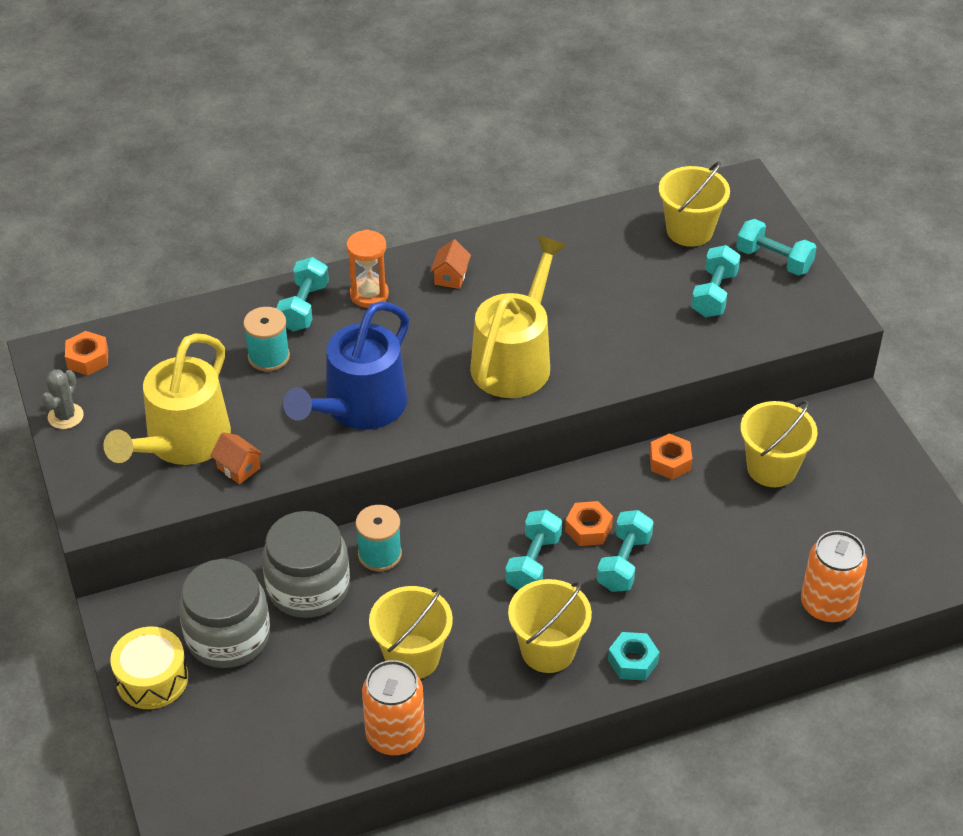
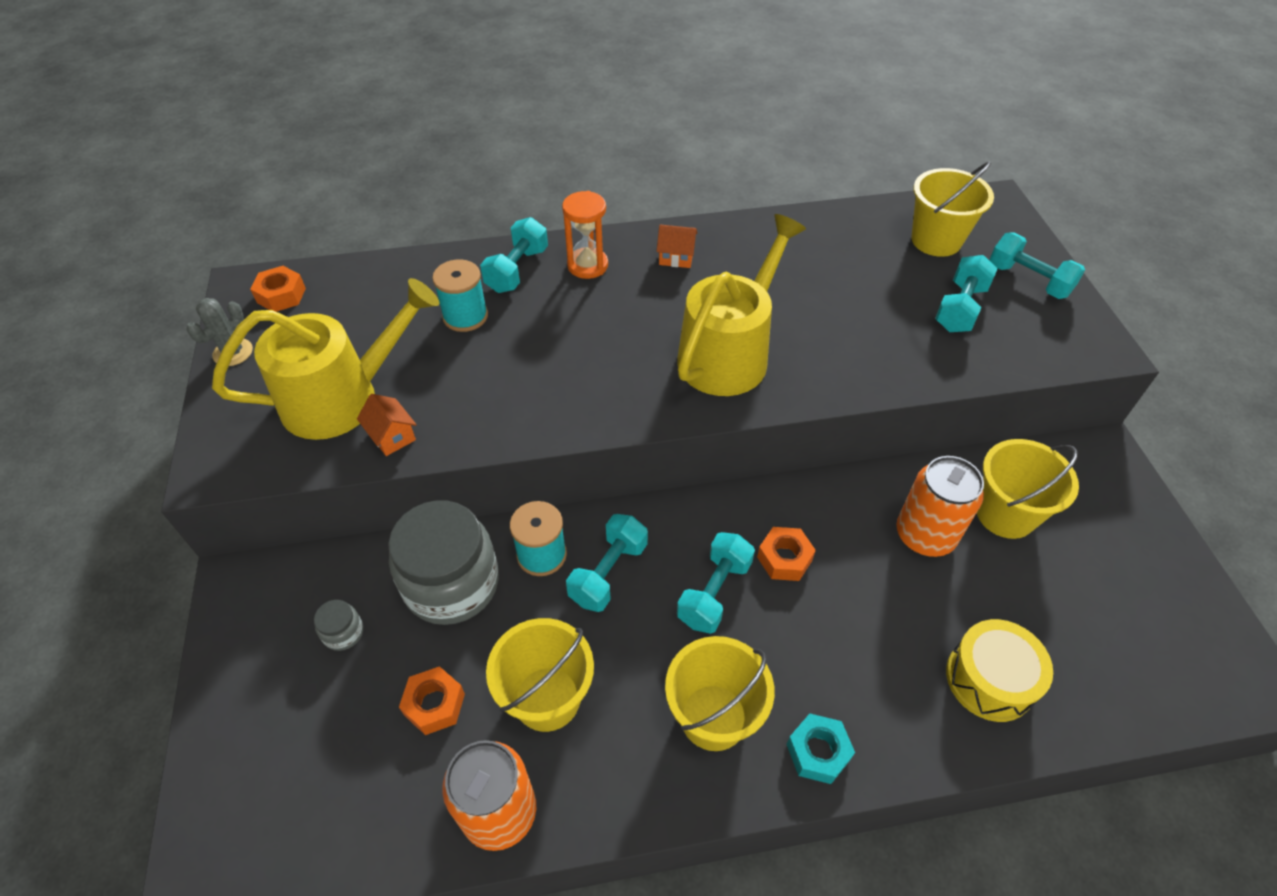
camera: 10 degrees right, 5 degrees up
yellow watering can [103,333,231,465] -> yellow watering can turned 150 degrees counterclockwise [212,278,439,440]
yellow drum [110,627,188,709] -> yellow drum moved to [946,619,1053,722]
grey jar [179,559,270,668] -> grey jar [314,600,363,651], size x0.41
blue watering can [283,301,409,430] -> none
orange house [430,239,471,289] -> orange house turned 75 degrees clockwise [657,225,697,268]
turquoise dumbbell [597,510,654,592] -> turquoise dumbbell moved to [566,514,648,612]
orange nut [649,433,692,479] -> orange nut moved to [399,666,465,735]
orange can [801,531,867,623] -> orange can moved to [897,456,984,557]

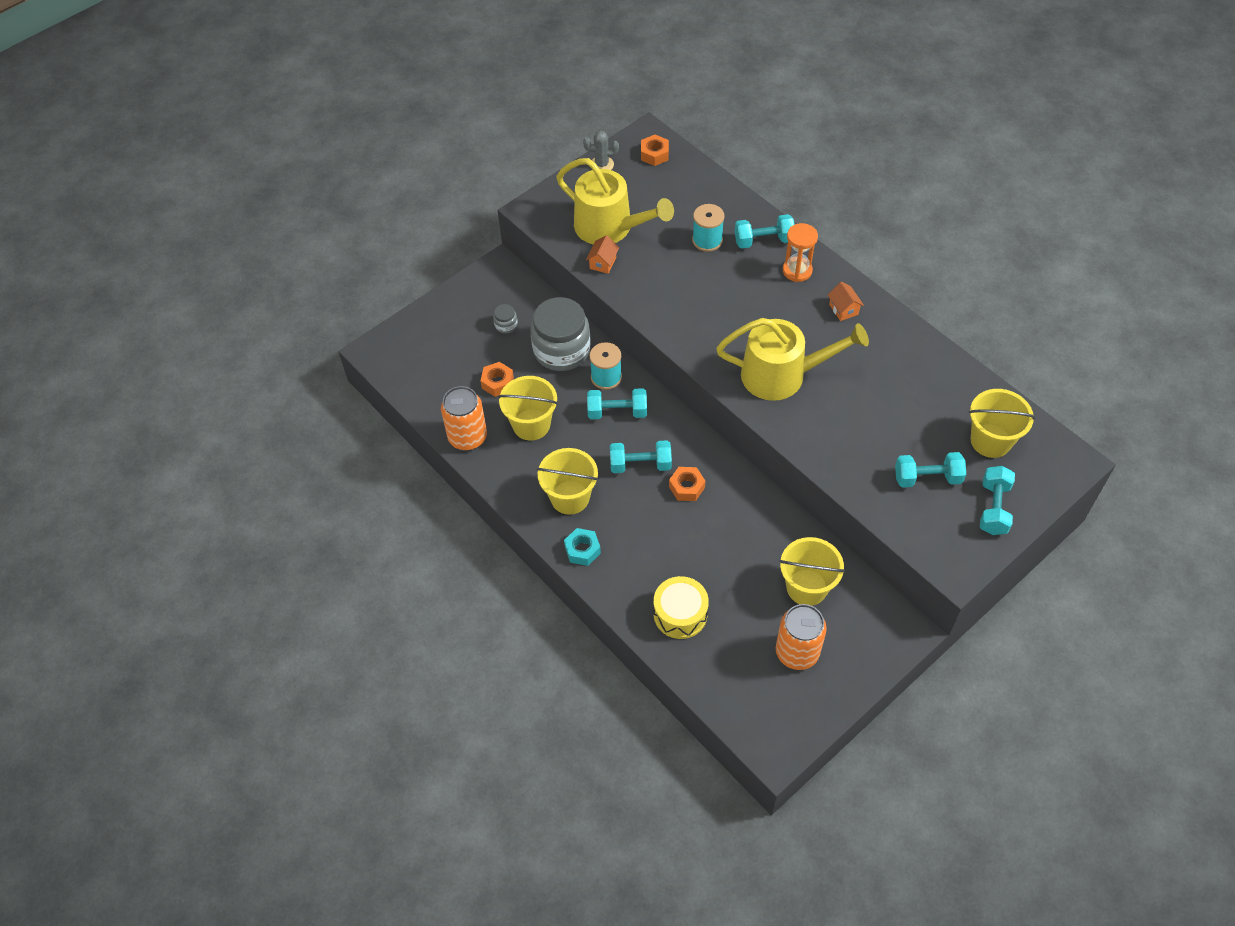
camera: 60 degrees right, 5 degrees up
orange can [897,456,984,557] -> orange can moved to [776,604,827,670]

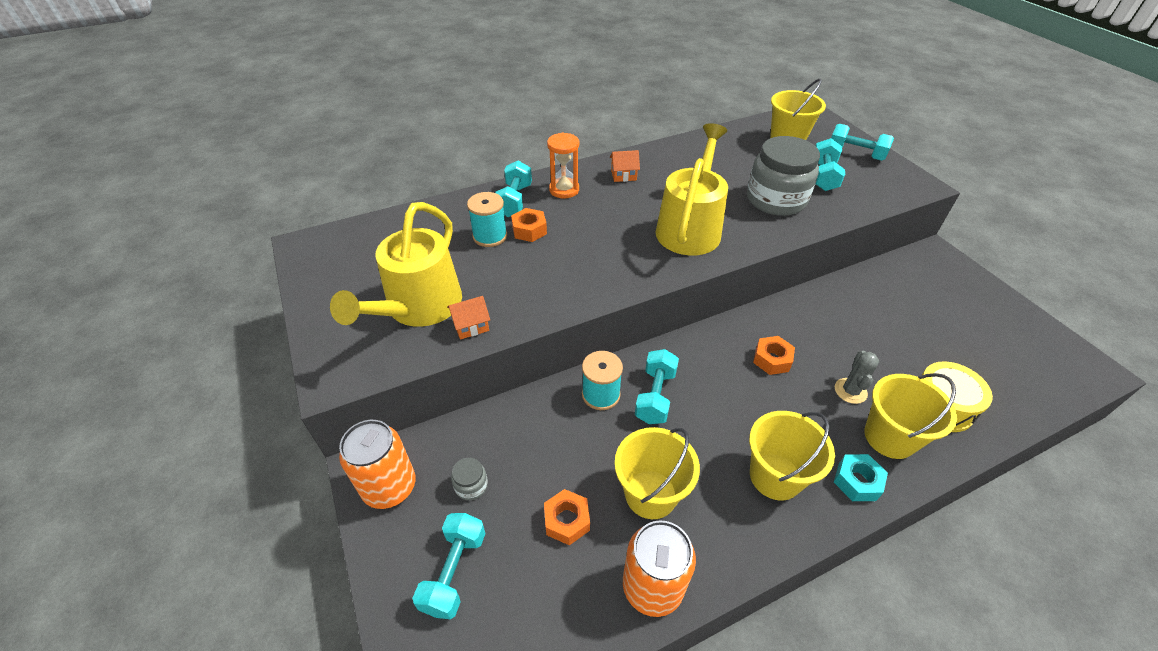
camera: 75 degrees left, 10 degrees down
grey jar [531,297,590,371] -> grey jar moved to [747,136,820,216]
yellow watering can [556,158,674,244] -> yellow watering can turned 150 degrees clockwise [330,202,462,327]
grey cactus [583,131,619,170] -> grey cactus moved to [835,351,879,404]
orange house [586,235,619,274] -> orange house turned 60 degrees counterclockwise [447,296,490,340]
turquoise dumbbell [610,440,672,473] -> turquoise dumbbell moved to [412,513,486,619]
orange nut [641,135,669,166] -> orange nut moved to [511,208,547,242]
orange can [776,604,827,670] -> orange can moved to [339,420,415,509]
yellow bucket [779,537,845,606] -> yellow bucket moved to [864,373,957,459]

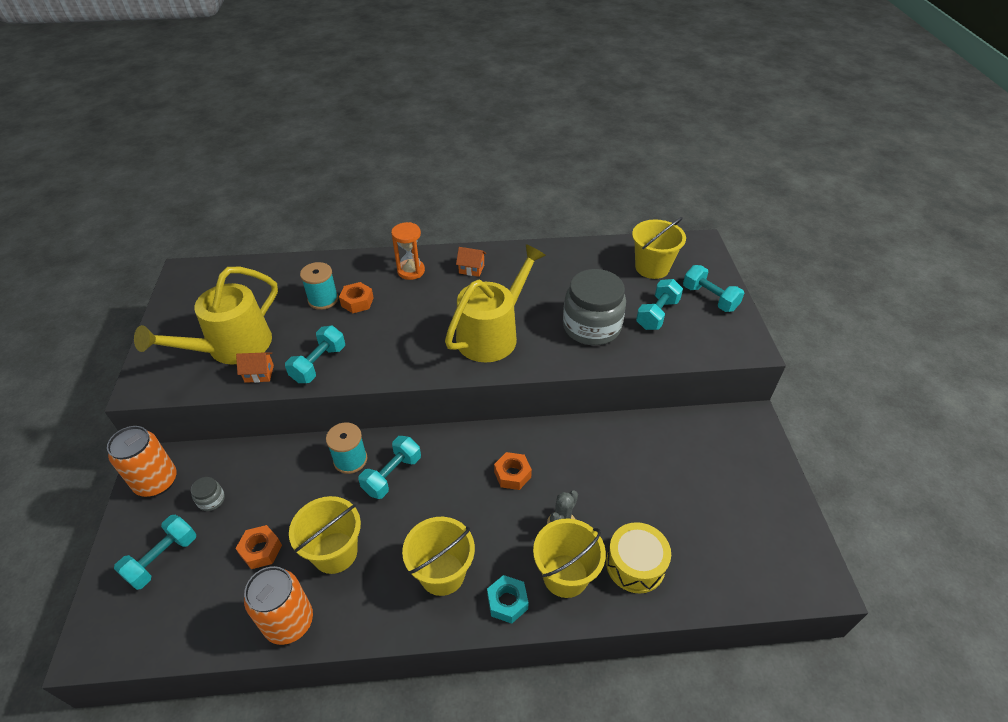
camera: 20 degrees right, 0 degrees up
turquoise dumbbell [495,161,532,217] -> turquoise dumbbell moved to [285,326,345,383]

